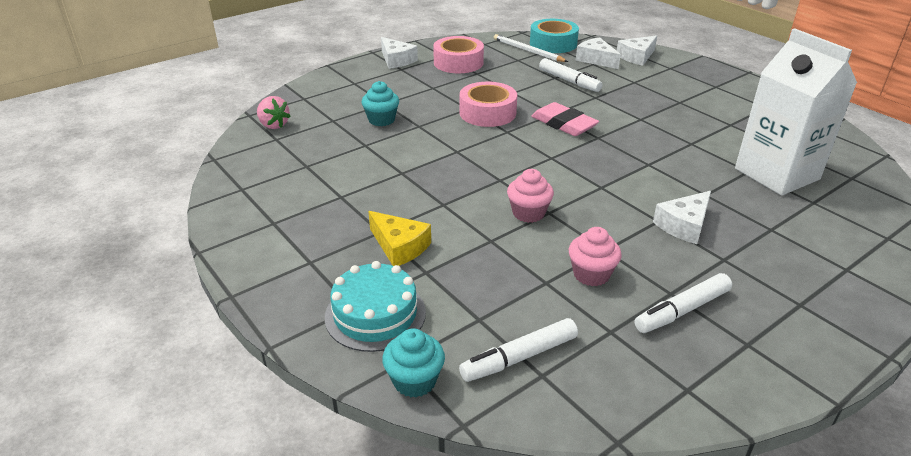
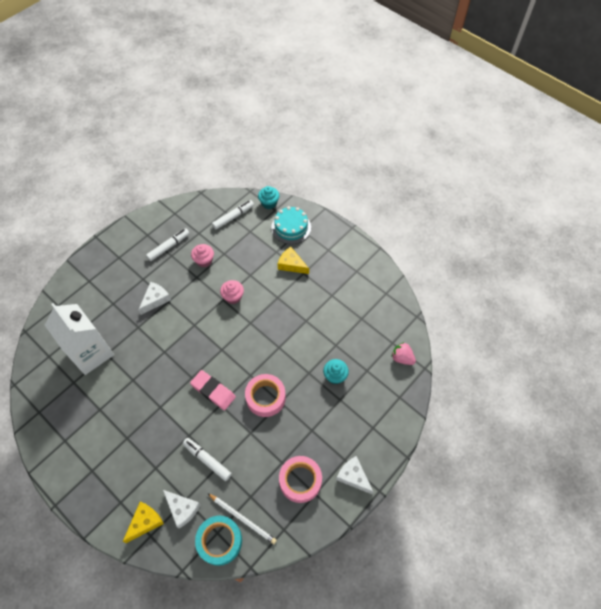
camera: 170 degrees right, 25 degrees up
white cheese [617,35,657,66] -> yellow cheese [123,501,164,543]

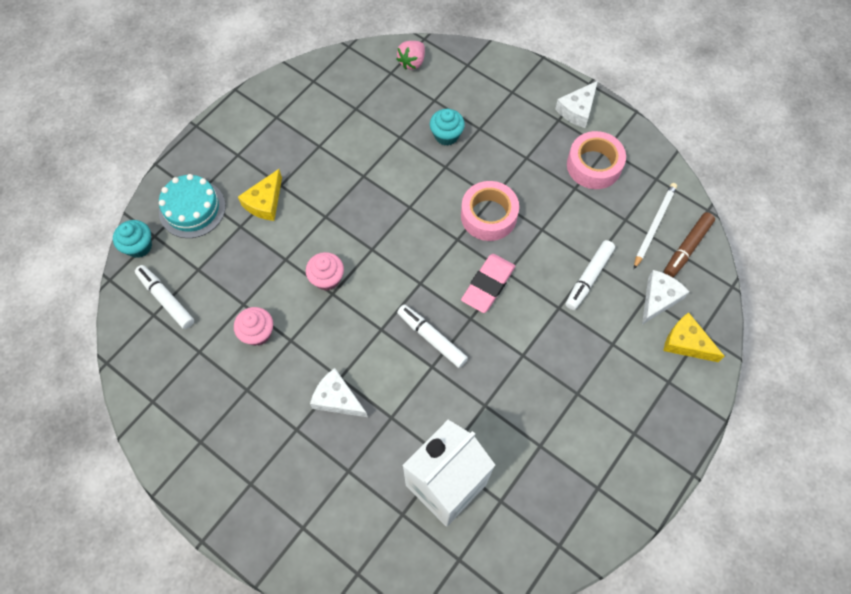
camera: 95 degrees left, 5 degrees up
white marker [146,228,190,261] -> white marker moved to [397,304,468,368]
turquoise tape [195,516,242,566] -> brown marker [664,212,715,277]

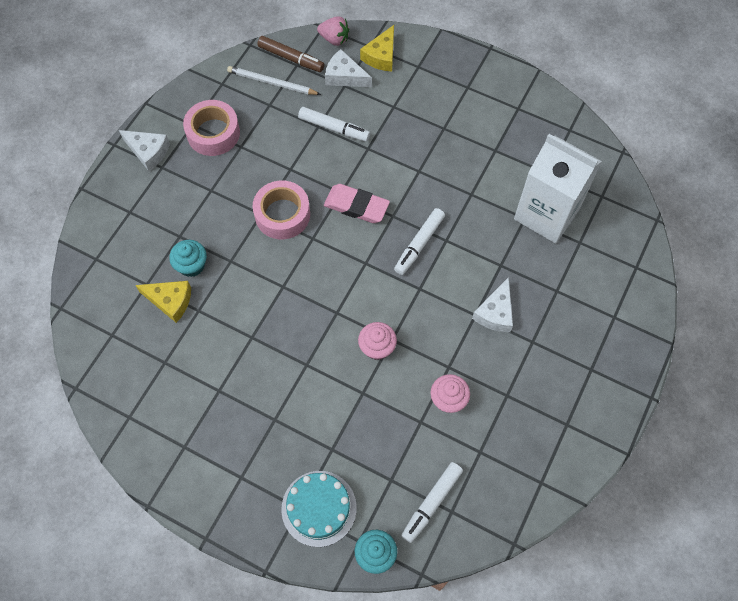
camera: 100 degrees left, 0 degrees up
yellow cheese [238,169,282,221] -> yellow cheese moved to [135,281,191,323]
pink strawberry [397,41,425,70] -> pink strawberry moved to [317,16,349,46]

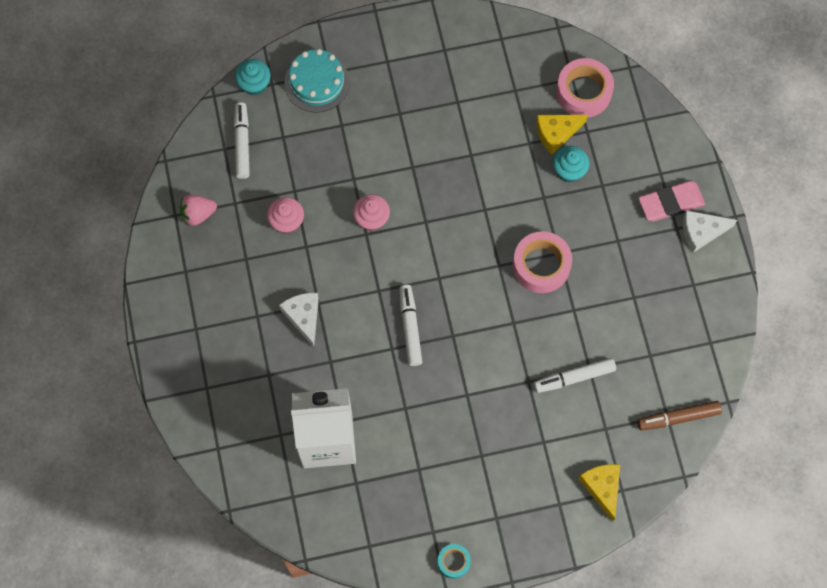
camera: 140 degrees right, 5 degrees up
pink tape [183,100,240,156] -> pink tape moved to [556,58,614,118]
white pencil [227,66,321,95] -> none
pink strawberry [317,16,349,46] -> pink strawberry moved to [180,194,217,226]
pink eraser [324,184,390,223] -> pink eraser moved to [639,181,705,221]
white cheese [325,49,372,87] -> none
none -> turquoise tape [437,544,471,579]

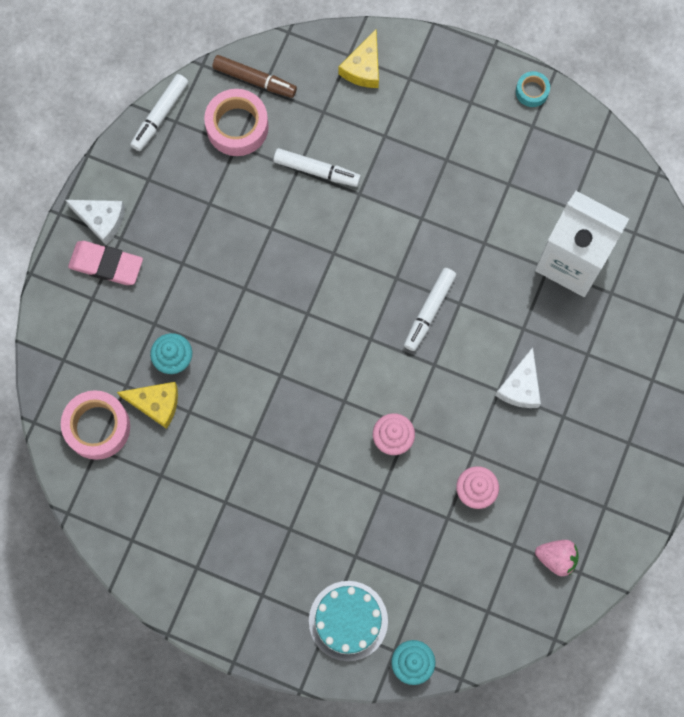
camera: 145 degrees left, 5 degrees up
white marker [234,102,250,179] -> white marker moved to [130,74,188,151]
pink tape [513,231,572,293] -> pink tape moved to [204,89,269,156]

